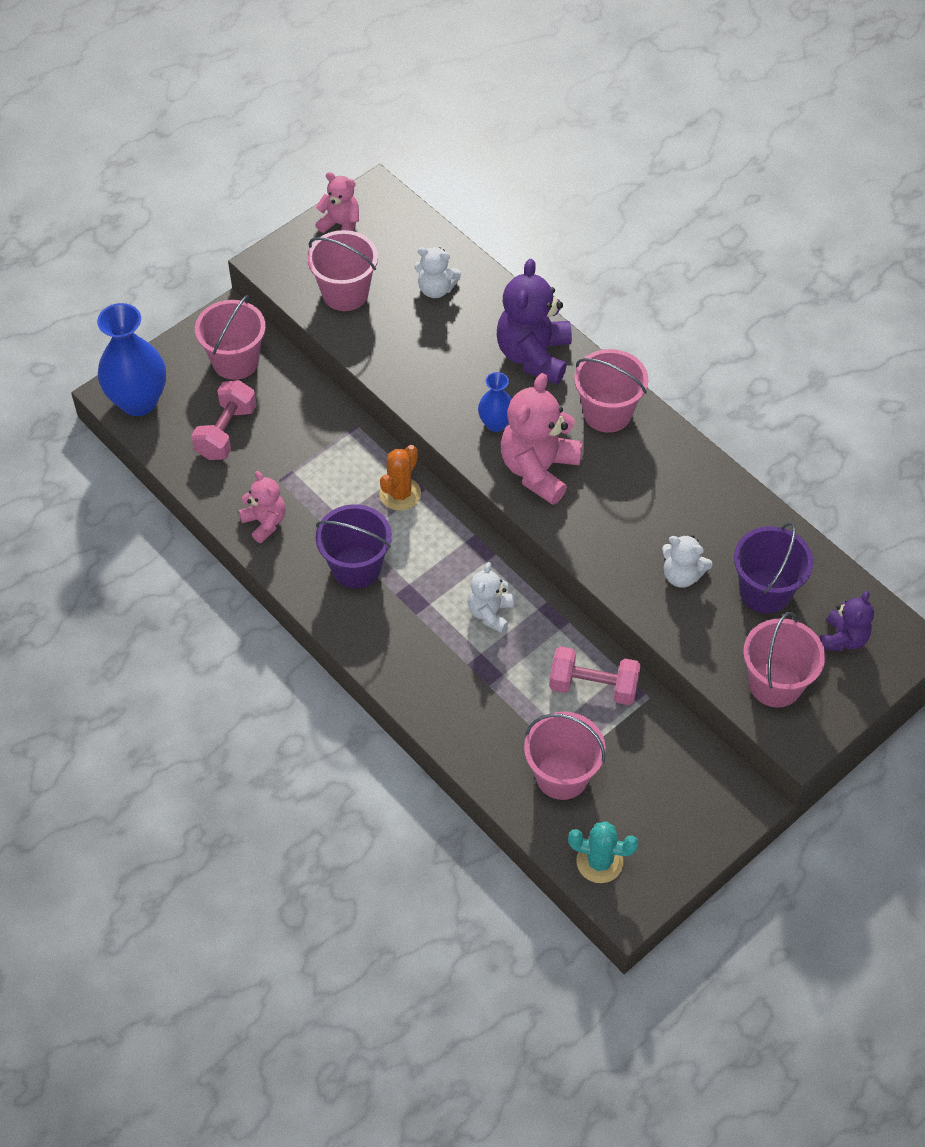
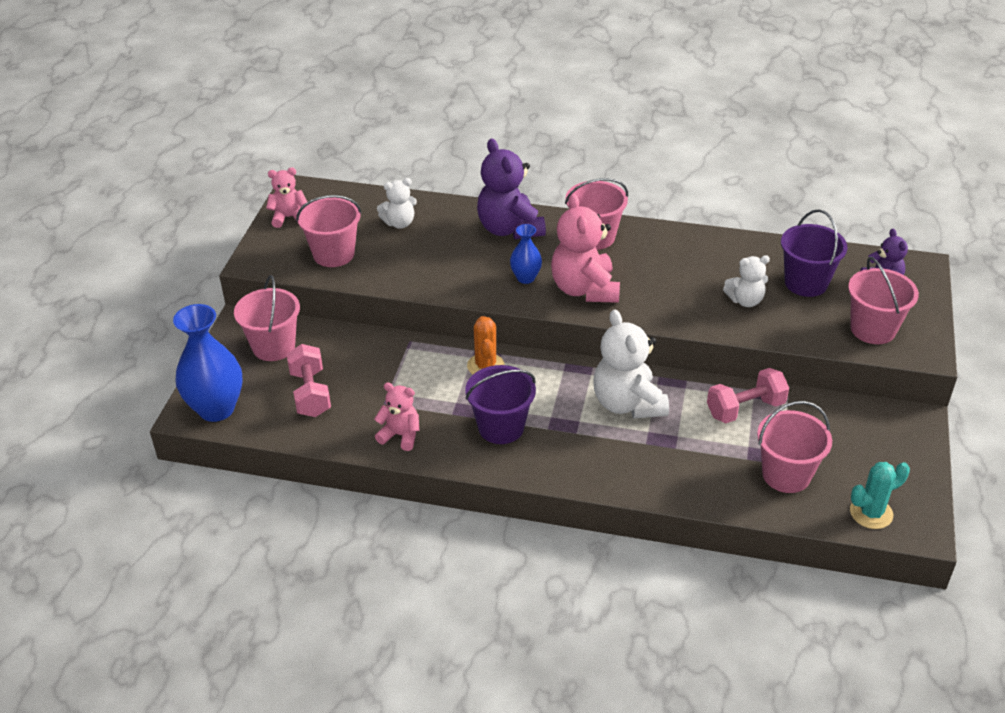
camera: 35 degrees left, 15 degrees down
white teddy bear [468,562,514,633] -> white teddy bear [593,310,669,418], size x1.76

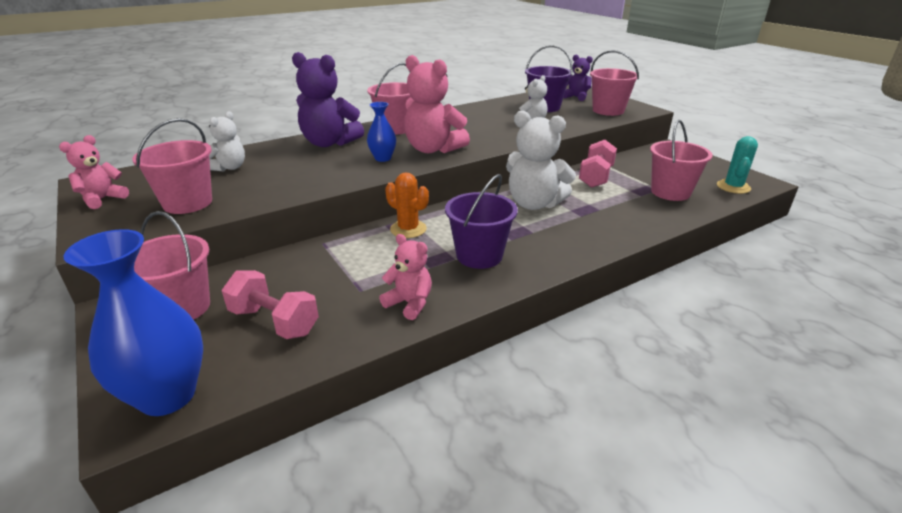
camera: 45 degrees left, 10 degrees down
pink teddy bear [374,382,419,451] -> pink teddy bear turned 60 degrees clockwise [379,234,432,320]

